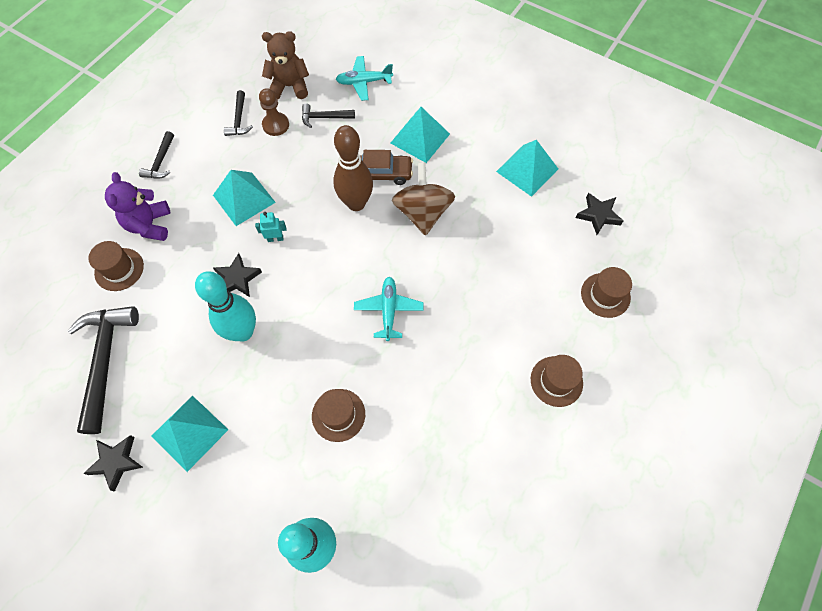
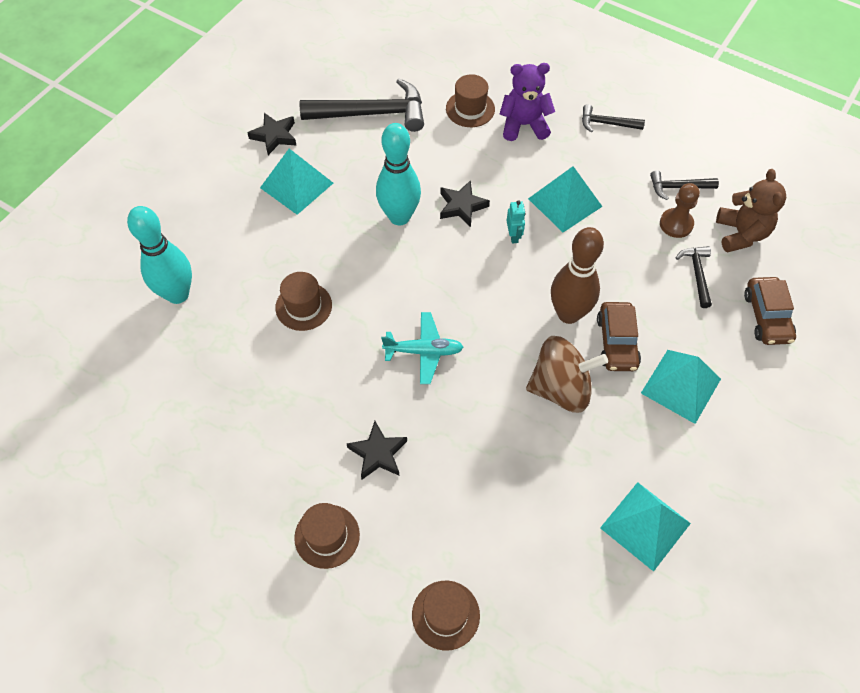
camera: 90 degrees right, 5 degrees down
turquoise plane [335,56,393,101] -> brown car [744,277,796,345]
black star [576,193,623,235] -> black star moved to [347,421,407,480]

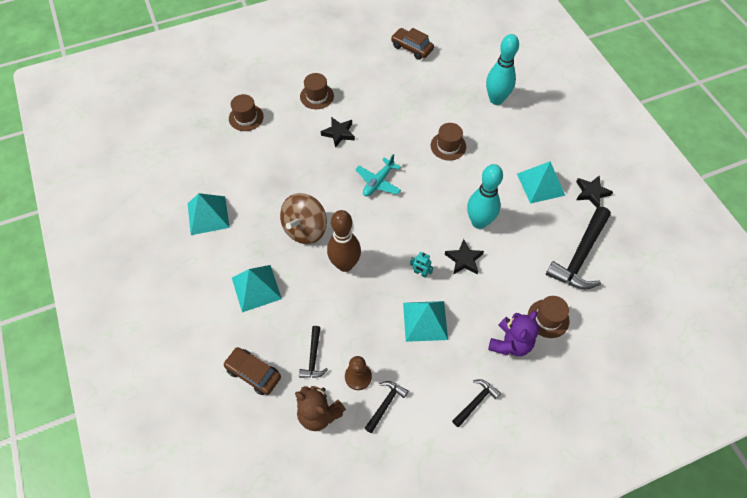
camera: 125 degrees right, 0 degrees up
brown car [597,302,641,371] -> brown car moved to [391,28,434,60]
black hammer [676,246,712,308] -> black hammer turned 60 degrees clockwise [299,326,328,378]

